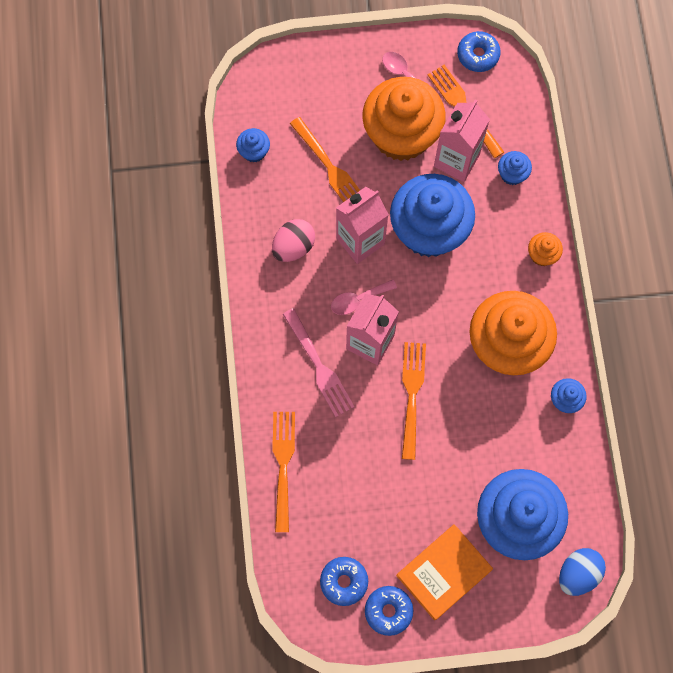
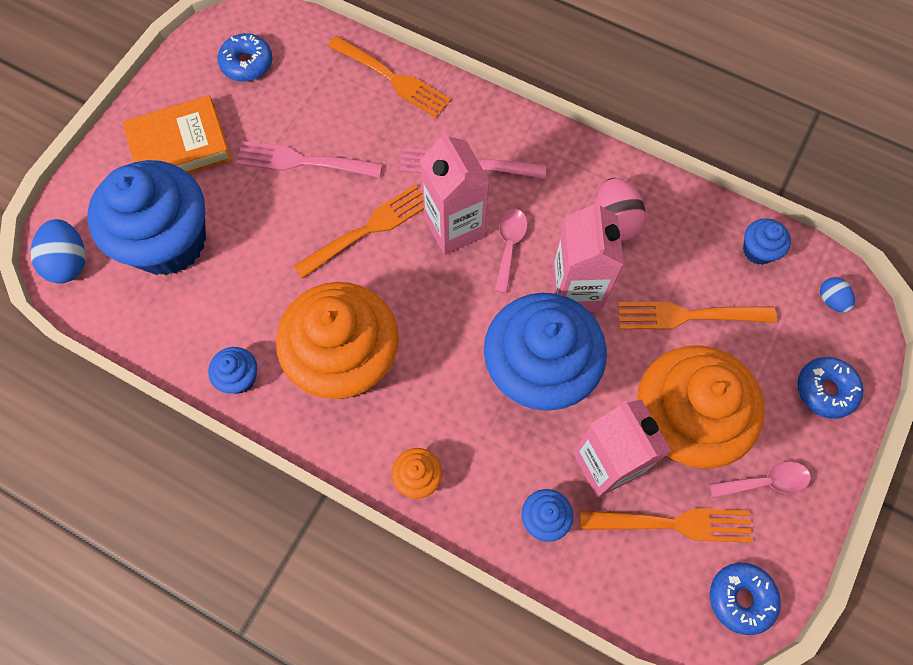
camera: 125 degrees right, 5 degrees down
blue donut [365,586,413,636] -> blue donut moved to [797,357,864,419]
orange book [396,524,493,620] -> orange book turned 75 degrees clockwise [122,95,232,174]
orange fork [402,342,426,460] -> orange fork turned 75 degrees counterclockwise [294,184,424,278]
none -> pink fork [236,141,382,178]
none -> blue egg [820,277,855,312]

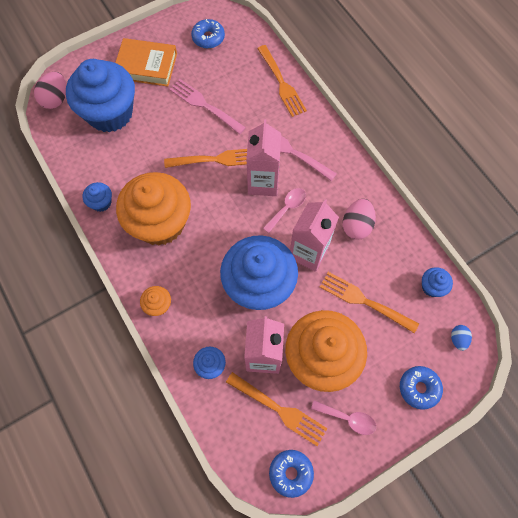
camera: 30 degrees right, 0 degrees up
blue egg [30,219,86,283] -> pink egg [34,72,66,109]

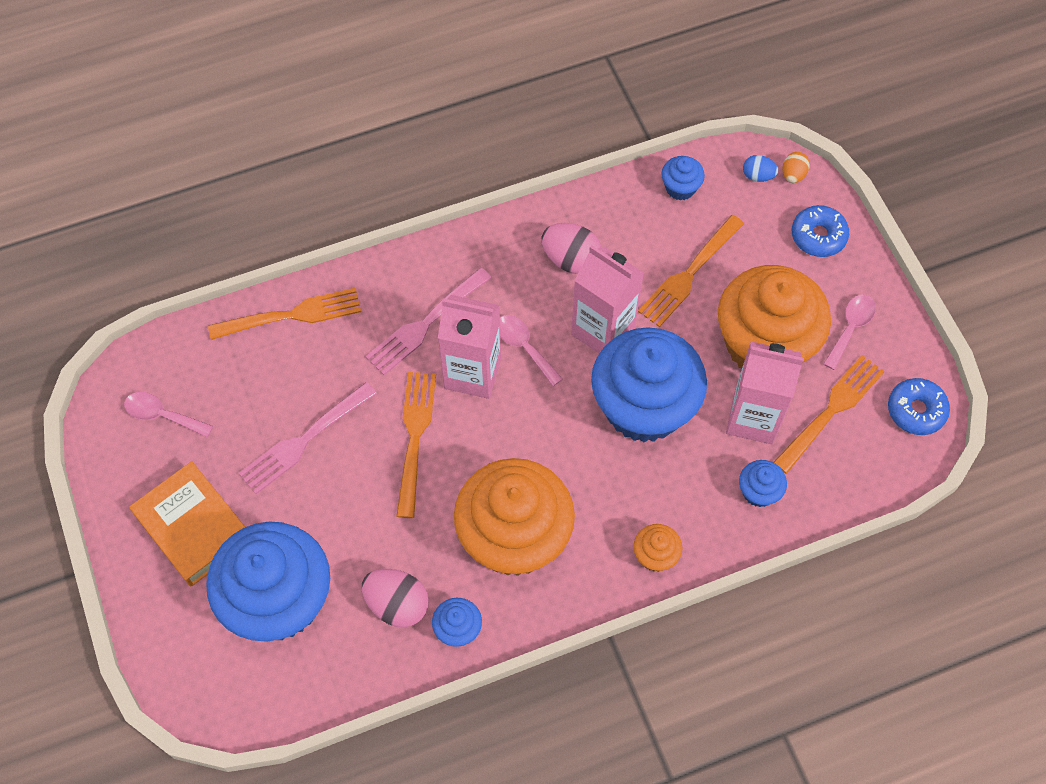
camera: 80 degrees left, 5 degrees down
pink egg [34,72,66,109] -> pink egg moved to [362,569,429,627]
orange book [115,38,177,86] -> orange book turned 60 degrees counterclockwise [129,461,245,587]
blue donut [191,19,225,49] -> pink spoon [124,392,213,437]
none -> orange egg [782,152,810,183]

